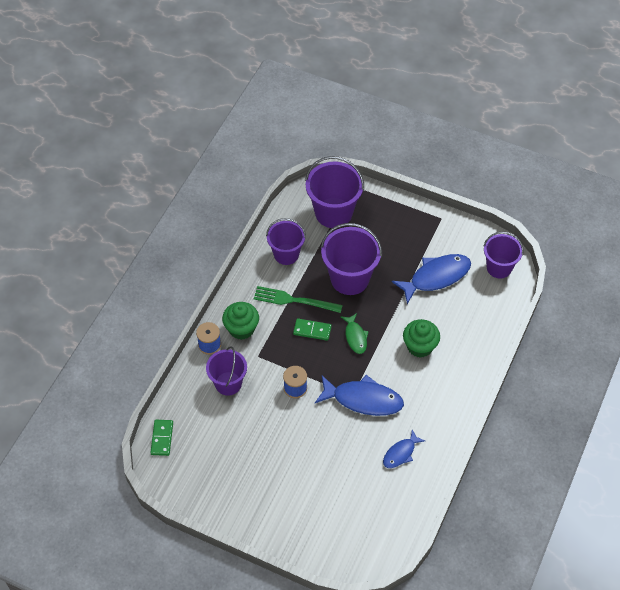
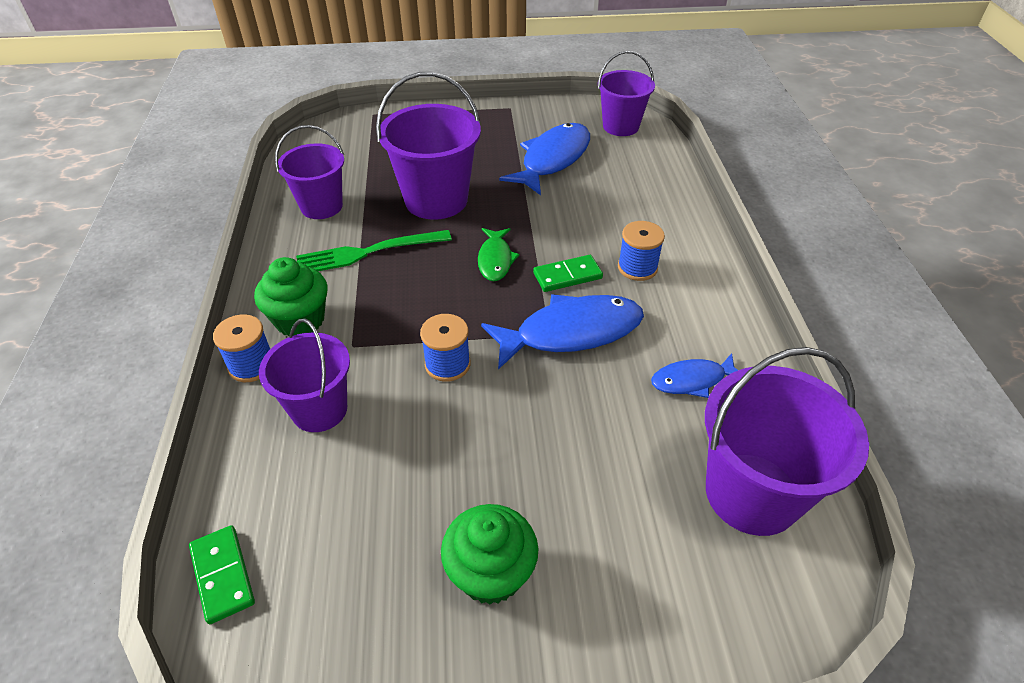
camera: 30 degrees left, 10 degrees down
green domino [293,318,332,341] -> green domino moved to [533,255,603,292]
purple bucket [305,156,364,228] -> purple bucket moved to [705,347,869,536]
green fish [341,313,369,354] -> green fish turned 45 degrees clockwise [478,228,519,281]
blue fish [383,430,425,468] -> blue fish turned 60 degrees clockwise [651,353,738,398]
green cupcake [403,319,440,358] -> green cupcake moved to [441,504,538,605]
none -> blue spool [618,221,665,281]

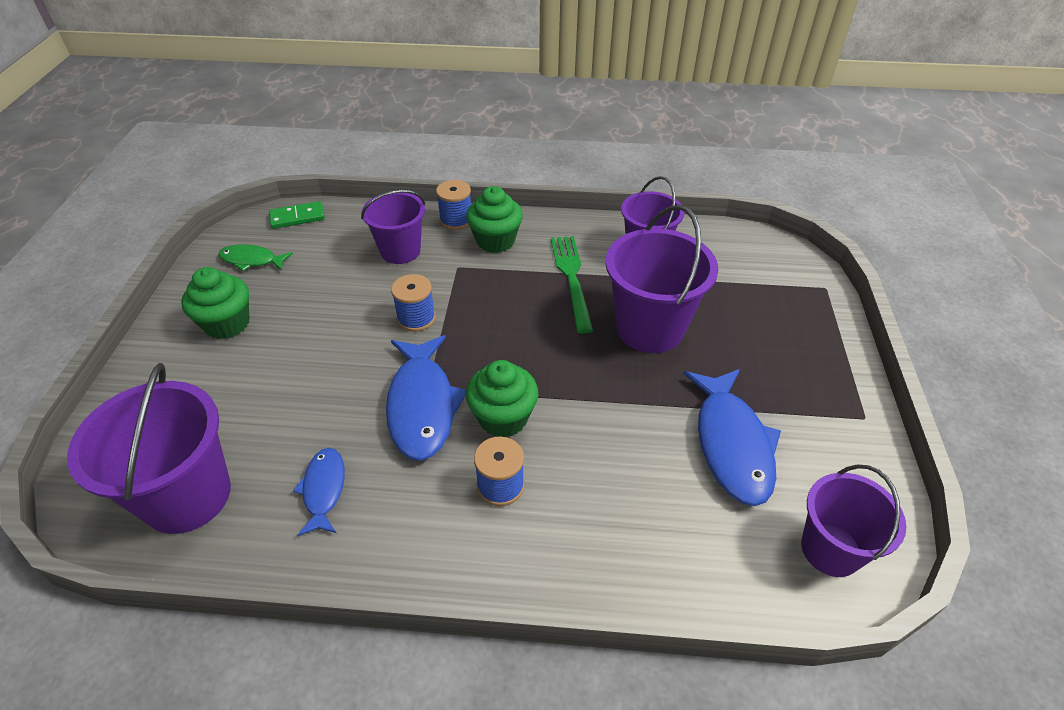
camera: 100 degrees right, 0 degrees up
green fish [478,228,519,281] -> green fish moved to [218,244,293,271]
blue fish [499,123,590,195] -> blue fish turned 45 degrees clockwise [684,369,781,506]
green domino [533,255,603,292] -> green cupcake [466,360,538,437]

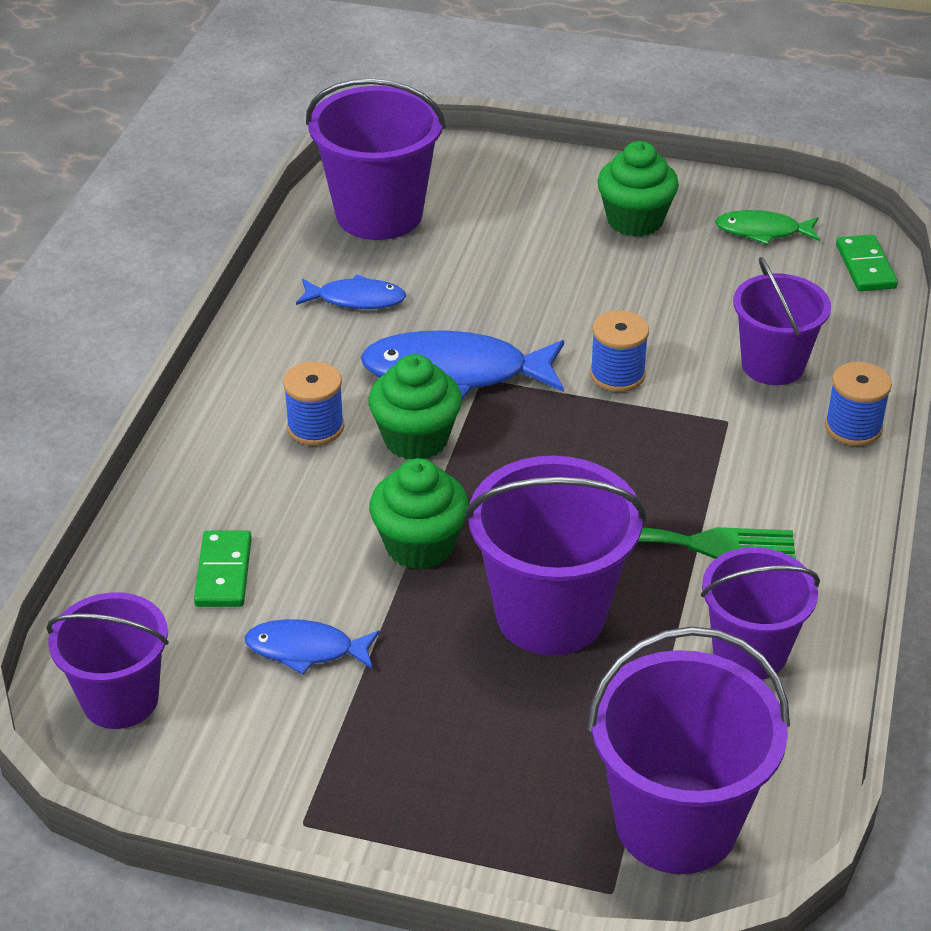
camera: 100 degrees right, 5 degrees down
green fish [218,244,293,271] -> green fish turned 105 degrees counterclockwise [715,210,820,245]
green cupcake [466,186,523,253] -> green cupcake moved to [369,458,469,570]
blue fish [684,369,781,506] -> blue fish [245,619,380,674], size x0.56
none -> green domino [194,531,252,607]
none -> purple bucket [587,626,790,874]

